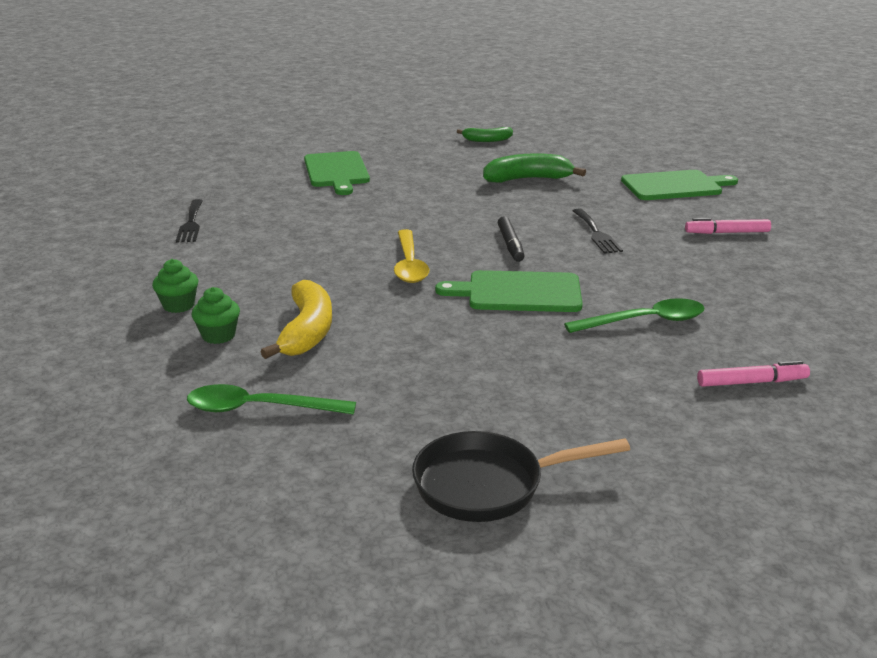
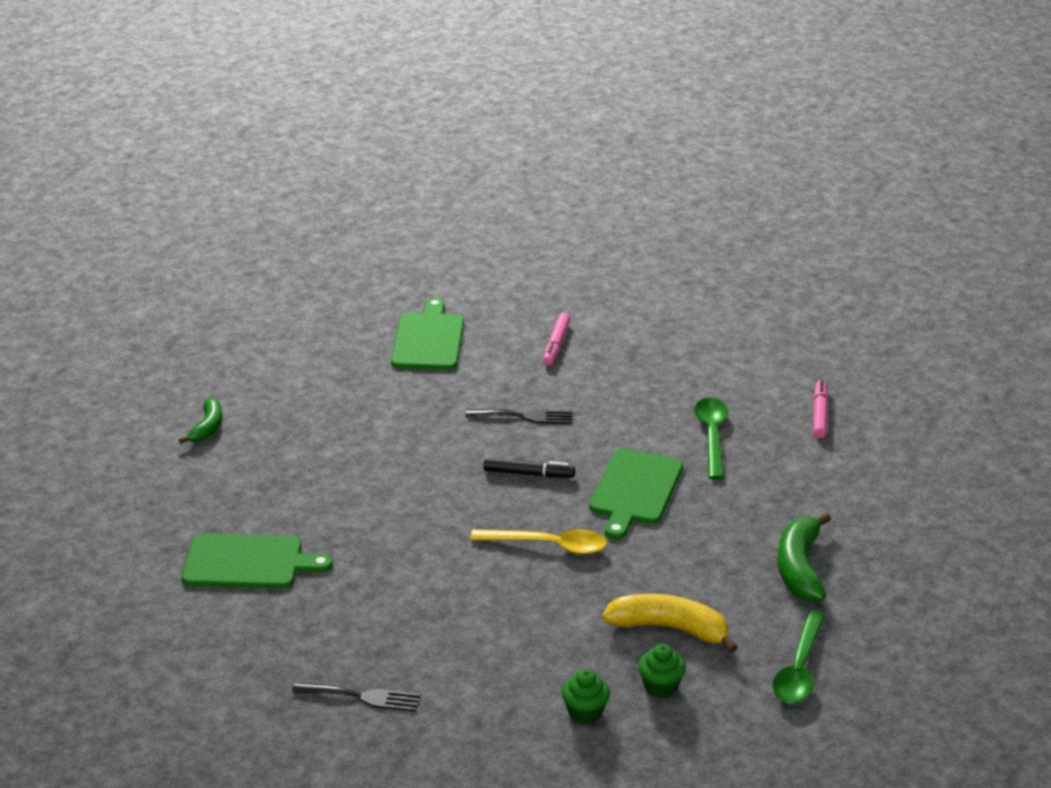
camera: 75 degrees left, 5 degrees up
black pan [412,431,630,522] -> none
green banana [483,153,586,183] -> green banana moved to [777,512,831,602]

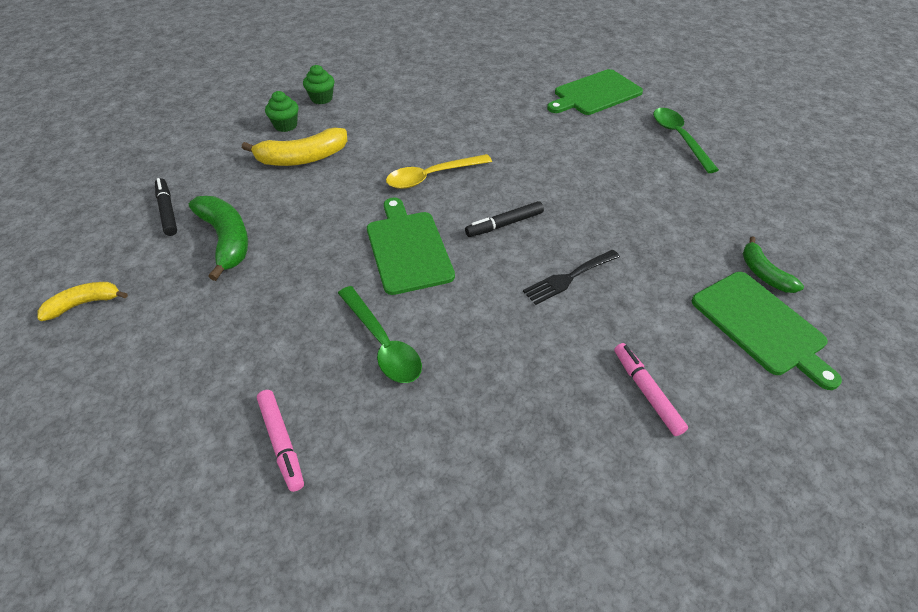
camera: 145 degrees right, 15 degrees up
green banana [179,398,222,444] -> green banana moved to [743,236,804,293]
black fork [292,683,420,712] -> none
green spoon [772,610,825,703] -> green spoon moved to [653,108,719,173]
none -> yellow banana [37,282,128,321]
none -> black marker [155,178,177,236]

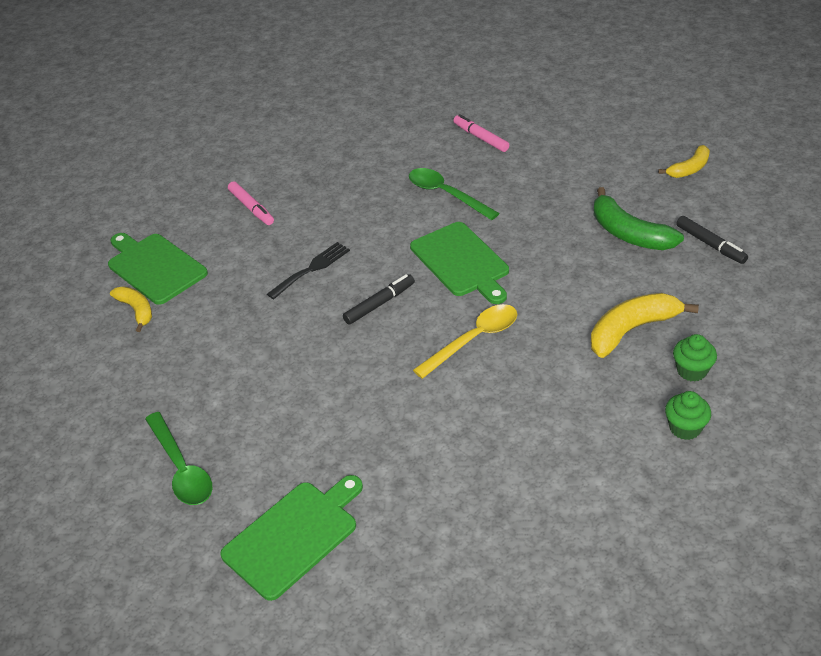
camera: 170 degrees right, 5 degrees down
green banana [743,236,804,293] -> yellow banana [110,286,152,332]

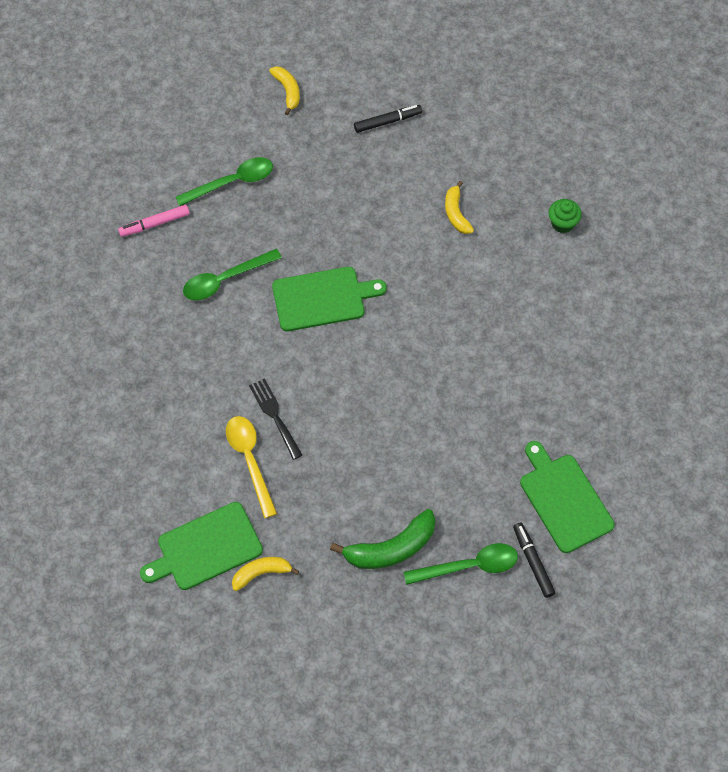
camera: 75 degrees left, 20 degrees up
pink marker [228,181,274,225] -> none
black marker [343,274,415,325] -> black marker moved to [513,523,555,598]
yellow spoon [413,304,517,379] -> yellow spoon moved to [226,416,277,518]
yellow banana [591,293,699,358] -> yellow banana [445,181,474,234], size x0.61
green banana [594,187,684,250] -> green banana moved to [330,509,436,569]
green cupcake [673,334,717,382] -> none
none -> green spoon [176,157,273,206]

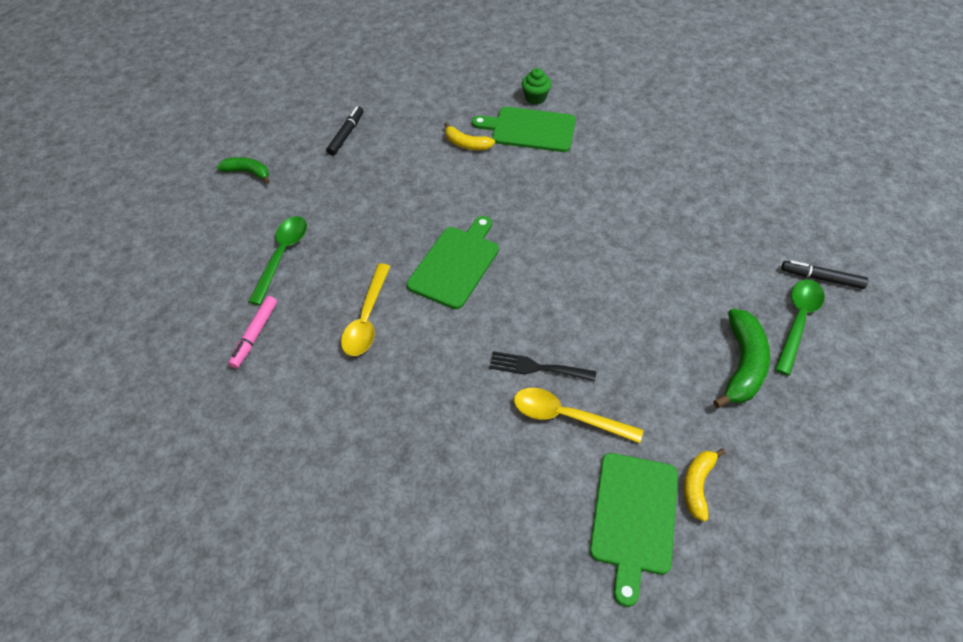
camera: 50 degrees left, 10 degrees down
green spoon [183,249,282,301] -> yellow spoon [341,263,390,356]
yellow banana [269,66,300,115] -> green banana [217,157,270,184]
green cutting board [520,441,615,553] -> green cutting board moved to [472,107,576,152]

